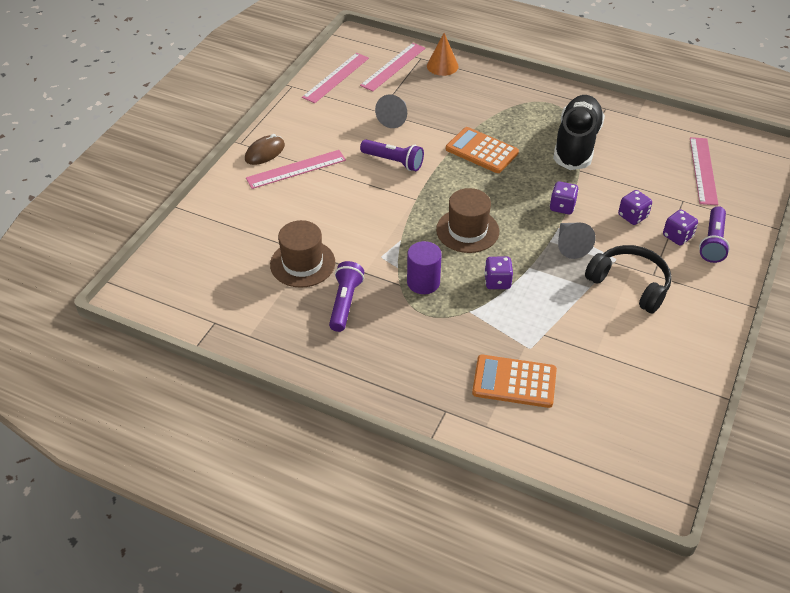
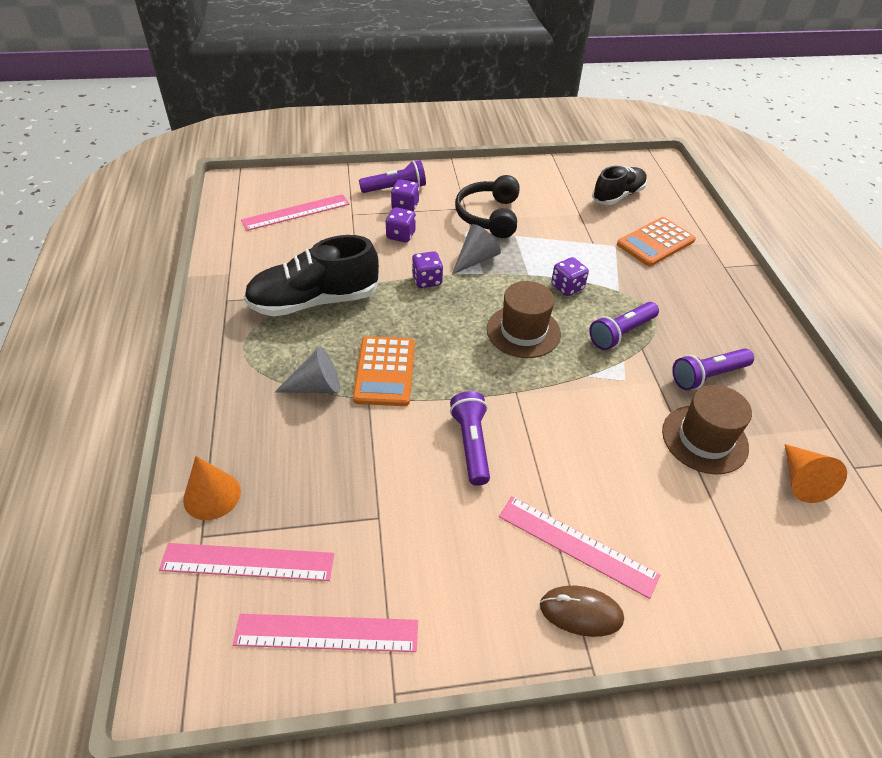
camera: 125 degrees left, 0 degrees up
grey cone [375,94,407,128] -> grey cone moved to [275,347,340,393]
purple cylinder [407,241,442,294] -> purple flashlight [589,302,659,350]
orange calculator [472,355,557,408] -> orange calculator turned 75 degrees clockwise [617,217,696,266]
none -> black shoe [592,166,647,205]
none -> orange cone [785,444,847,503]

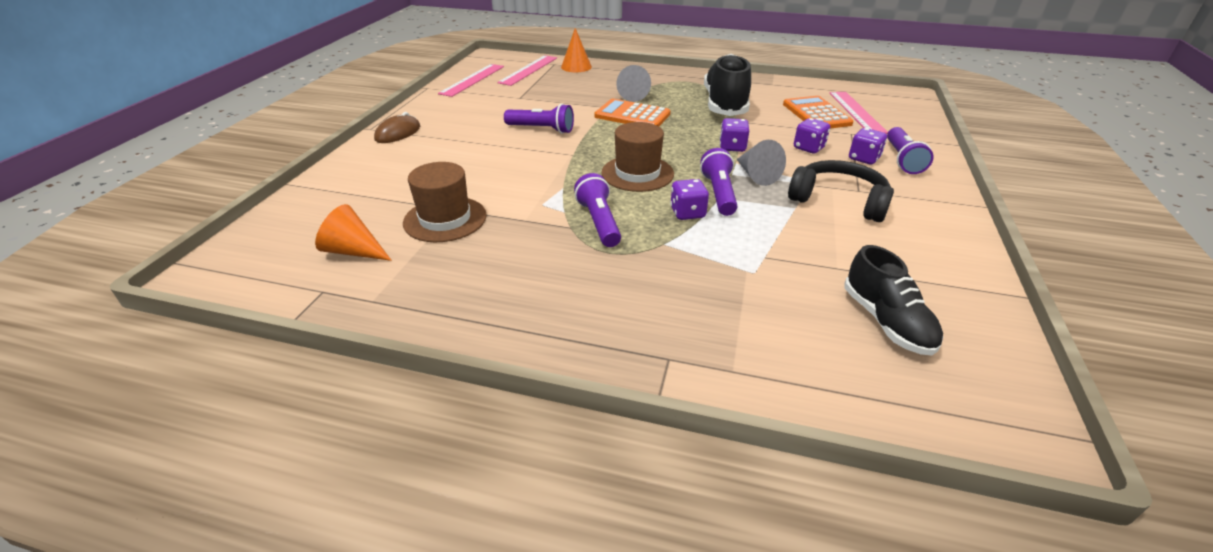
camera: 115 degrees right, 10 degrees down
pink ruler [499,496,660,599] -> none
orange calculator [617,217,696,266] -> orange calculator moved to [783,96,854,129]
purple flashlight [672,348,754,390] -> purple flashlight moved to [700,148,737,216]

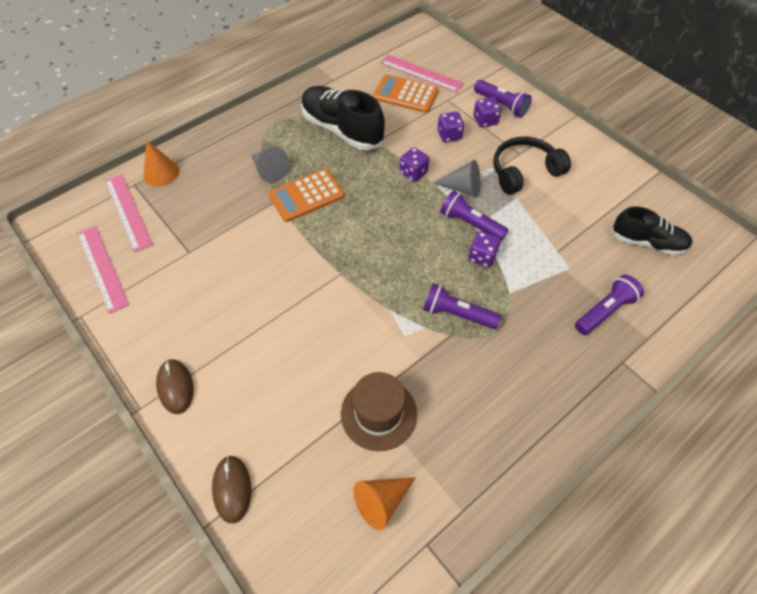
camera: 55 degrees left, 20 degrees up
purple flashlight [504,104,574,134] -> purple flashlight moved to [575,275,644,335]
brown hat [601,122,674,192] -> none
none -> brown mouse [212,455,251,523]

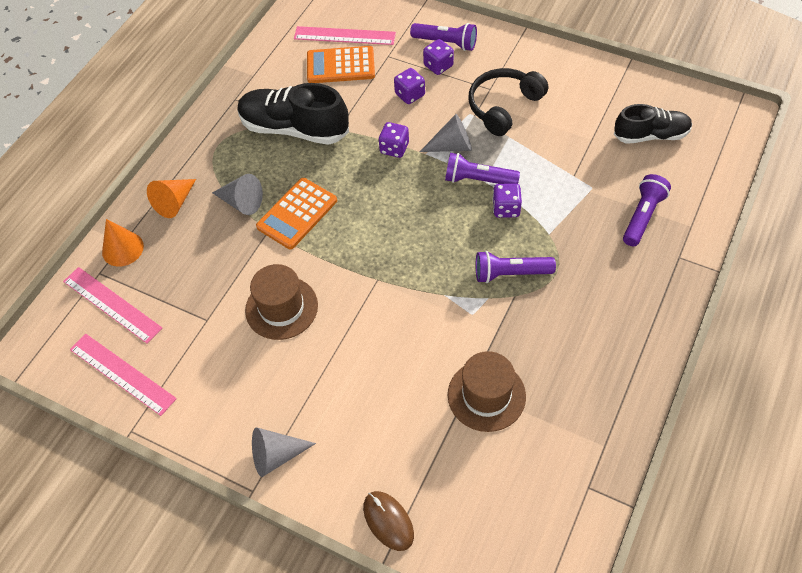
camera: 20 degrees left, 0 degrees up
brown mouse [156,359,194,414] -> grey cone [252,427,316,477]
orange cone [354,477,416,530] -> orange cone moved to [147,179,196,218]
none -> brown hat [245,264,318,340]

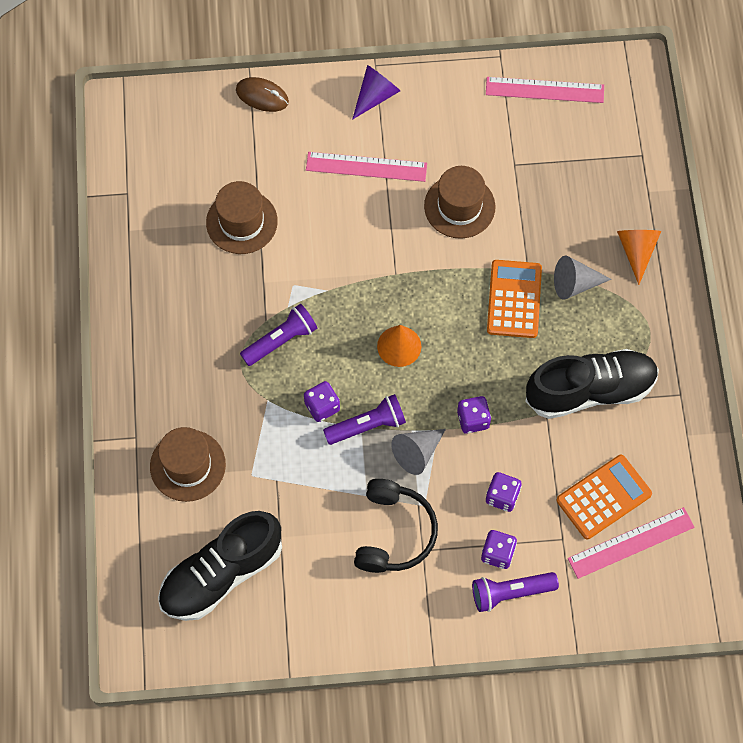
camera: 145 degrees right, 10 degrees up
pink ruler [63,267,162,344] -> pink ruler moved to [306,152,427,182]
orange cone [102,219,144,267] -> orange cone moved to [377,325,421,367]
grey cone [252,427,316,477] -> purple cone [353,65,400,119]
black shoe [614,104,692,144] -> black shoe [158,511,282,621], size x1.54
purple flashlight [623,174,671,246] -> brown hat [150,427,226,502]

